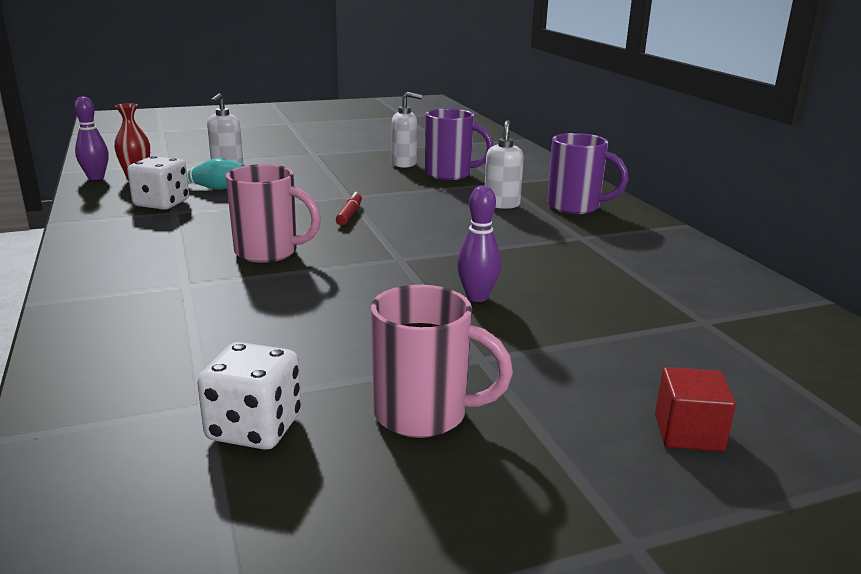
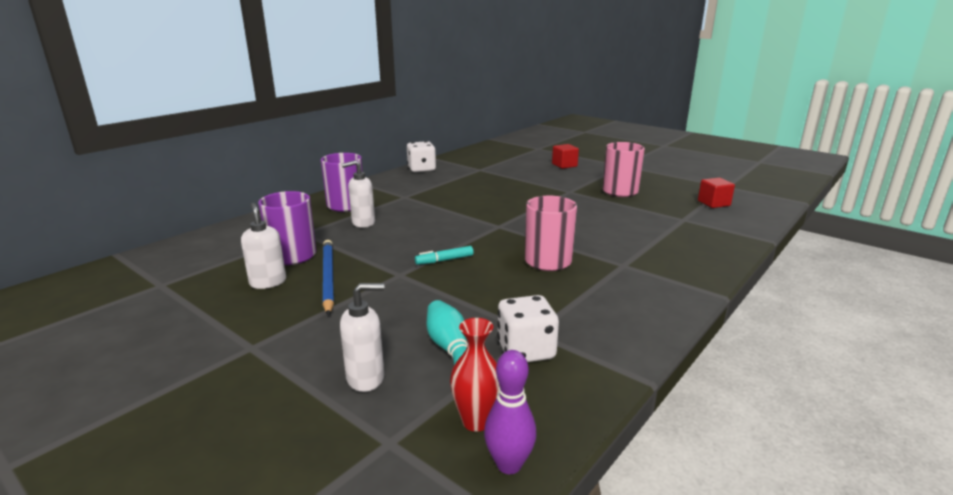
camera: 120 degrees left, 0 degrees up
white dice [197,342,301,450] -> white dice moved to [407,141,436,172]
red marker [336,192,362,226] -> turquoise marker [415,246,474,265]
purple bowling pin [457,186,501,302] -> none
none -> blue pencil [323,240,334,316]
none -> red cube [698,178,735,208]

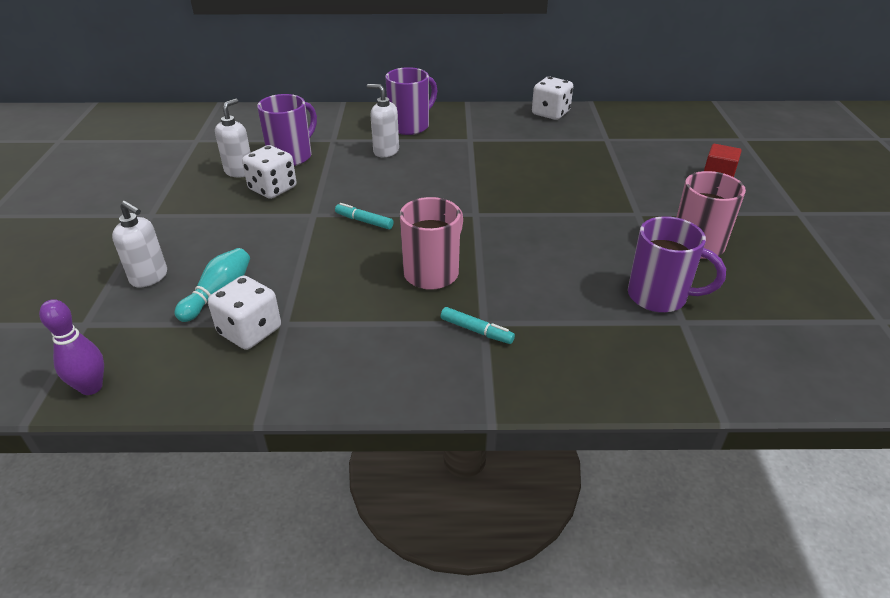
camera: 50 degrees right, 15 degrees up
blue pencil [323,240,334,316] -> white dice [242,145,297,199]
red vase [450,318,500,432] -> none
red cube [698,178,735,208] -> none
none -> turquoise marker [441,307,515,344]
none -> purple mug [628,216,726,313]

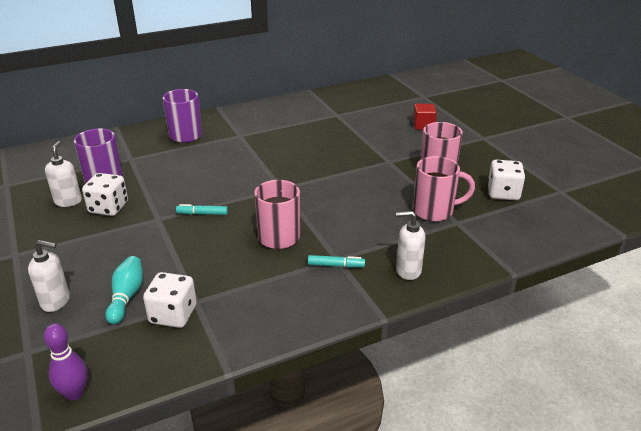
camera: 25 degrees left, 5 degrees down
white soap dispenser [367,84,399,157] -> white soap dispenser moved to [396,211,425,280]
white dice [532,77,573,120] -> white dice moved to [487,160,525,200]
purple mug [628,216,726,313] -> pink mug [413,156,475,222]

